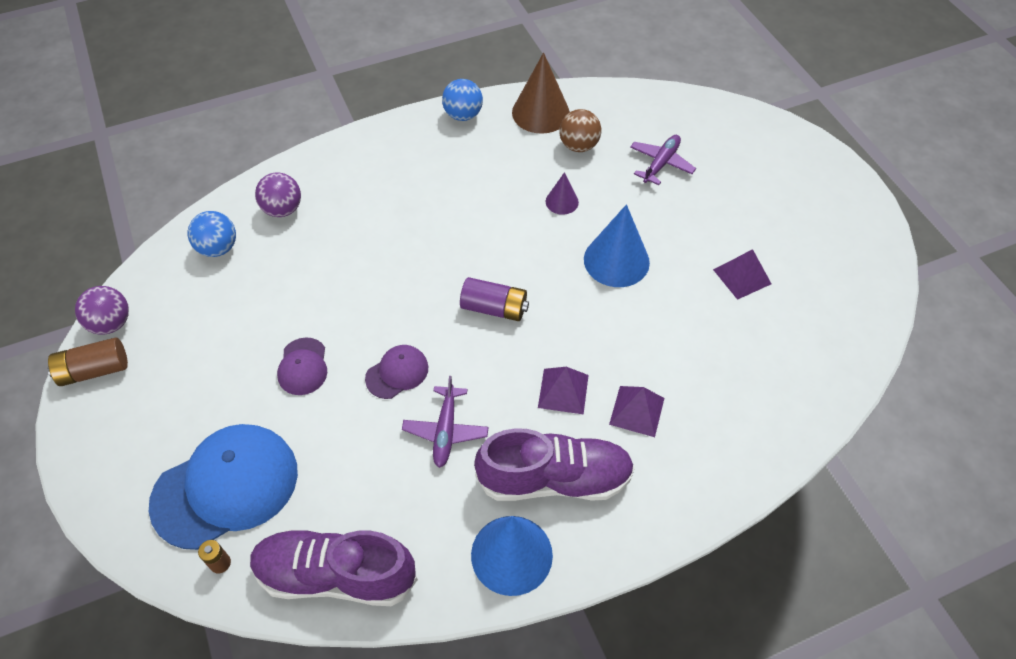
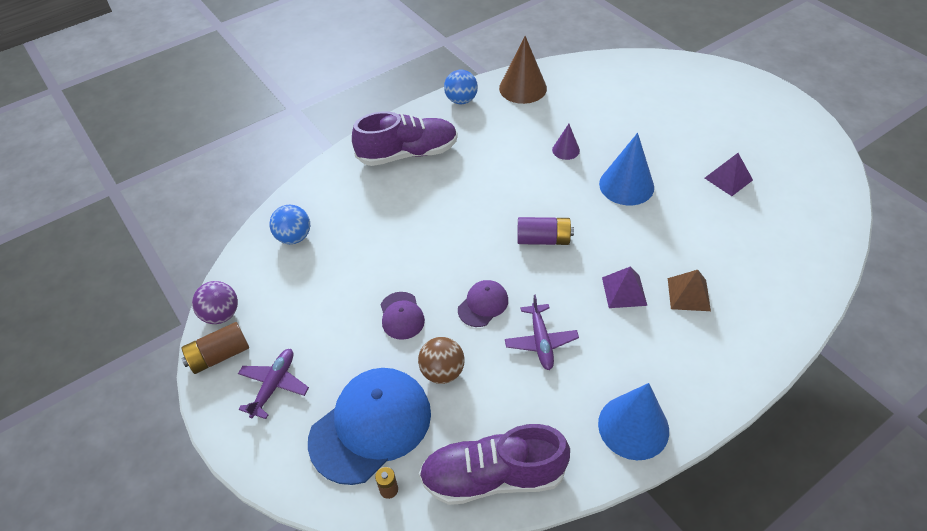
camera: 10 degrees left, 5 degrees down
purple ball [255,172,301,217] -> none
purple shoe [474,428,635,501] -> purple shoe moved to [352,112,458,166]
brown ball [559,109,601,152] -> brown ball moved to [418,337,465,384]
purple pyramid [609,386,664,437] -> brown pyramid [668,270,711,311]
purple plane [630,135,696,185] -> purple plane moved to [238,349,309,419]

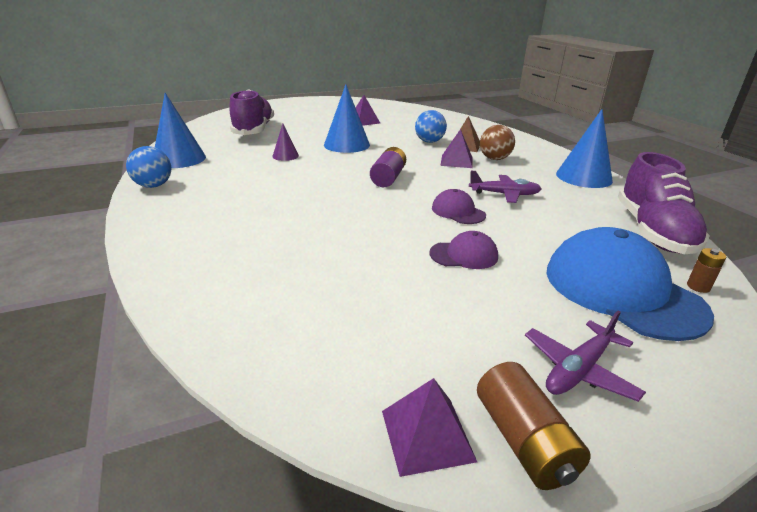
camera: 80 degrees left, 20 degrees down
purple ball [192,281,238,324] -> purple pyramid [382,378,477,477]
purple plane [238,349,309,419] -> purple plane turned 75 degrees counterclockwise [525,310,646,402]
blue ball [270,205,310,244] -> blue ball moved to [415,110,447,143]
purple shoe [352,112,458,166] -> purple shoe moved to [229,89,274,135]
brown ball [418,337,465,384] -> brown ball moved to [480,125,515,160]
brown cone [499,36,547,104] -> blue cone [155,93,206,168]

